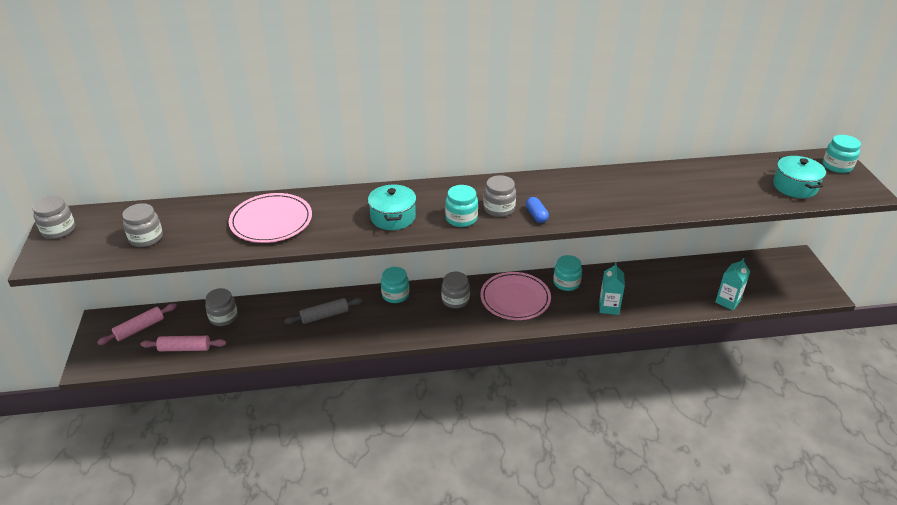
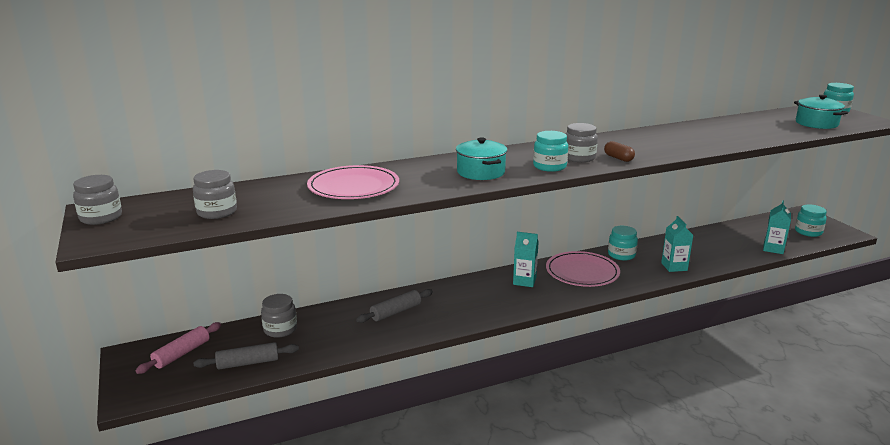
camera: 15 degrees left, 15 degrees down
pink rolling pin [140,336,226,351] -> grey rolling pin [194,342,299,370]
turquoise jar [381,267,409,303] -> turquoise jar moved to [795,204,827,237]
grey jar [441,272,470,308] -> turquoise carton [513,232,539,287]
blue capsule [526,197,549,223] -> brown capsule [604,141,635,162]

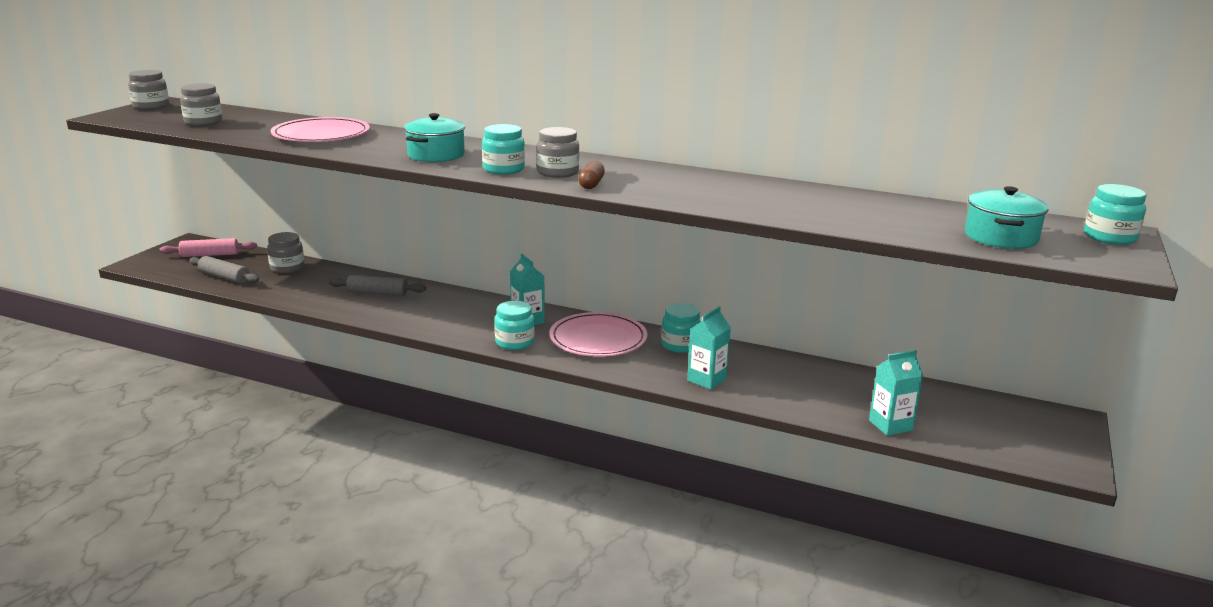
camera: 45 degrees right, 0 degrees up
turquoise jar [795,204,827,237] -> turquoise jar moved to [495,301,535,350]

